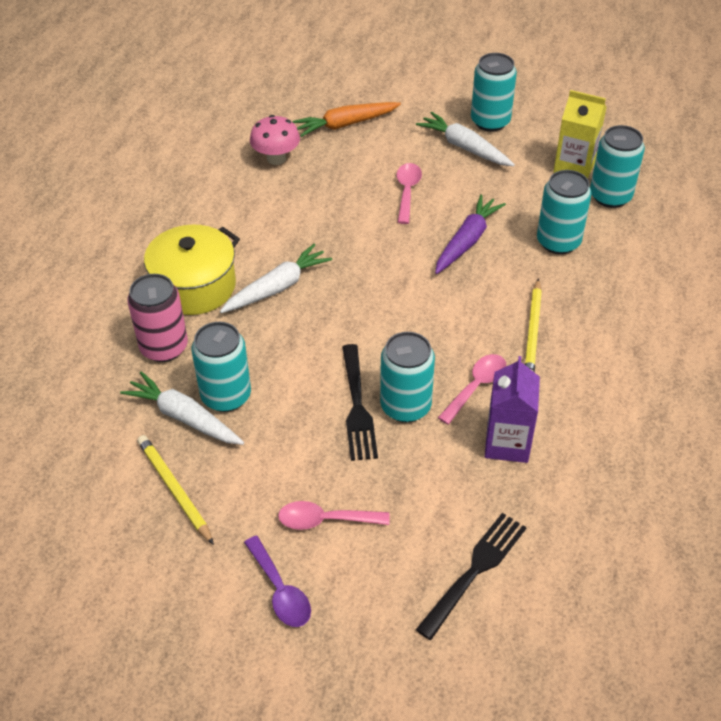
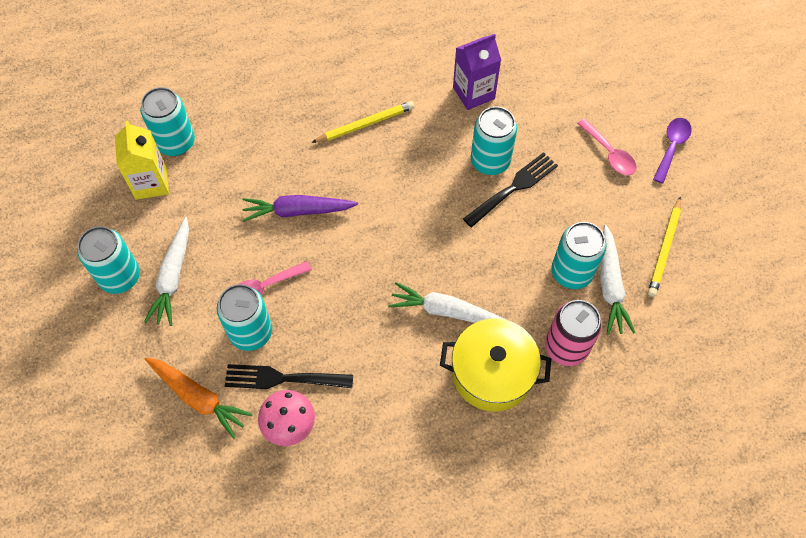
camera: 125 degrees left, 15 degrees up
black fork [416,513,527,640] -> black fork moved to [225,364,353,389]
pink spoon [438,354,506,425] -> none
turquoise can [537,170,591,254] -> turquoise can moved to [217,284,272,351]

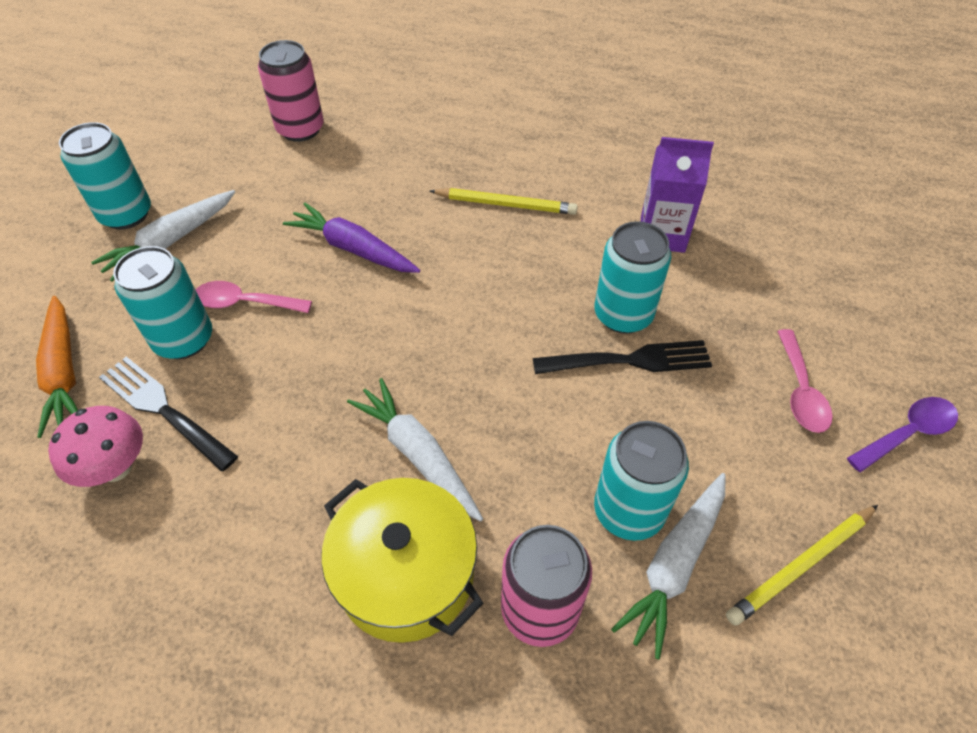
camera: 35 degrees right, 10 degrees down
yellow carton [115,120,169,200] -> none
turquoise can [140,87,195,156] -> pink can [258,40,324,142]

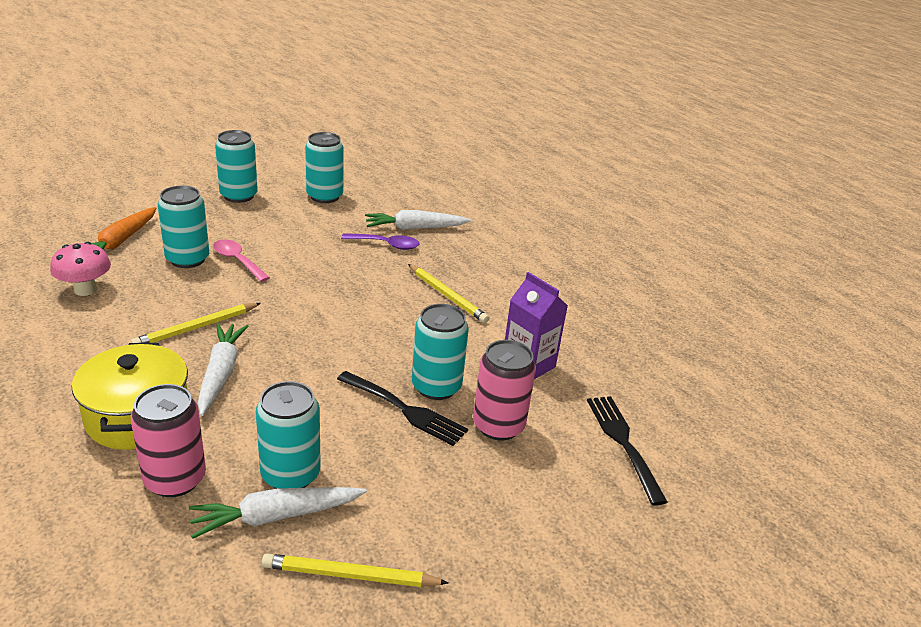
camera: 35 degrees right, 20 degrees down
white carrot [91,190,235,282] -> white carrot moved to [365,210,471,230]
black fork [99,357,238,472] -> black fork moved to [587,396,667,505]
pink can [258,40,324,142] -> pink can moved to [473,340,536,440]
purple carrot [283,203,420,273] -> none
pink spoon [777,329,833,433] -> none
purple spoon [847,397,958,472] -> purple spoon moved to [341,233,420,250]
none -> yellow pencil [131,303,261,343]
none -> turquoise can [305,132,344,203]

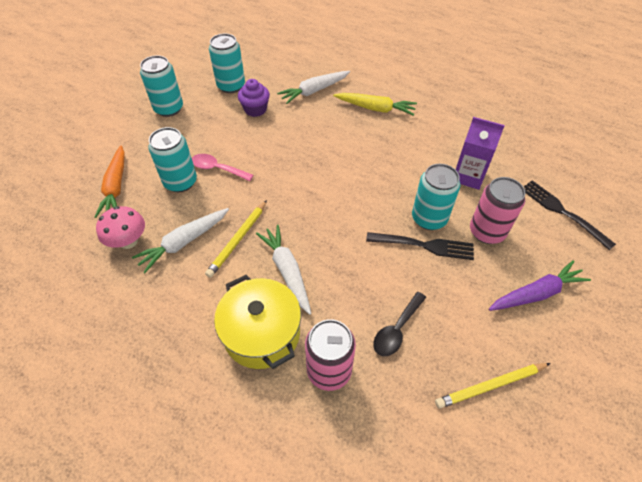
camera: 20 degrees left, 20 degrees up
white carrot [189,487,367,539] -> white carrot moved to [132,208,229,273]
turquoise can [256,381,321,489] -> black spoon [373,292,426,356]
purple spoon [341,233,420,250] -> none
yellow pencil [408,264,489,323] -> none
none -> purple cupcake [238,79,270,117]
none -> yellow carrot [333,93,417,116]
none -> purple carrot [489,260,591,311]

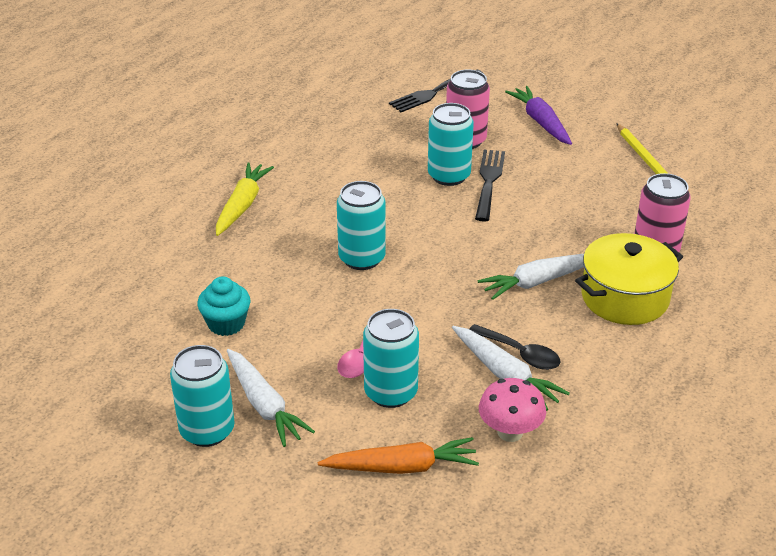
camera: 90 degrees left, 15 degrees down
yellow pencil [205,200,267,278] -> none
turquoise can [209,34,245,93] -> turquoise can moved to [337,181,386,270]
purple cupcake [238,79,270,117] -> turquoise cupcake [197,276,250,336]
white carrot [277,71,350,104] -> white carrot moved to [227,349,315,447]
black spoon [373,292,426,356] -> black spoon moved to [469,324,561,370]
purple carton [456,117,505,190] -> none

